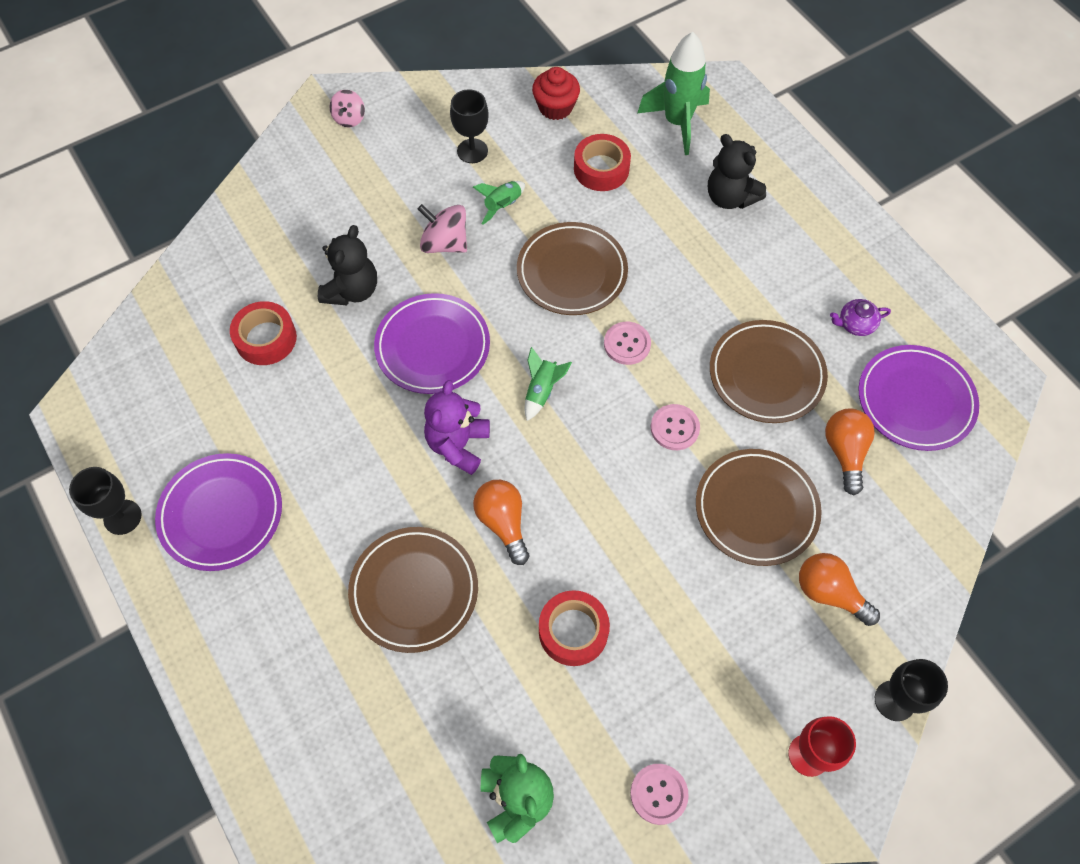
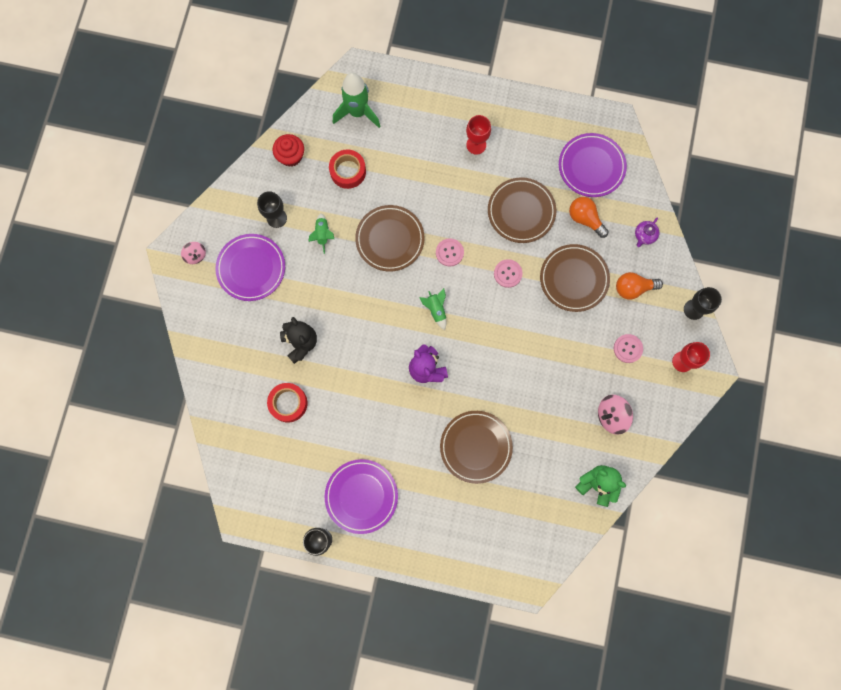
camera: 45 degrees left, 15 degrees up
purple plate [374,293,490,394] -> purple plate moved to [215,234,285,301]
pink spinning top [418,204,467,253] -> pink spinning top moved to [598,395,633,435]
orange light bulb [473,480,529,565] -> none
red tape [539,590,610,666] -> none
pink button [630,764,689,825] -> pink button moved to [614,334,643,363]
black teddy bear [708,134,766,209] -> none
purple teapot [830,299,891,336] -> purple teapot moved to [635,217,659,247]
none -> red goblet [466,115,491,155]

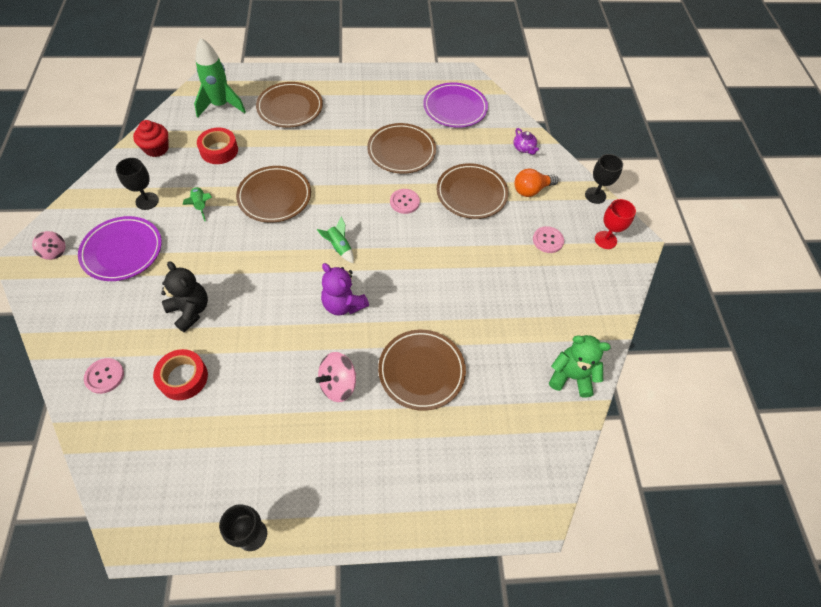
camera: 20 degrees left, 20 degrees down
purple plate [325,459,398,534] -> none
pink button [436,238,464,267] -> pink button moved to [84,358,124,394]
red goblet [466,115,491,155] -> none
orange light bulb [569,197,609,238] -> none
pink spinning top [598,395,633,435] -> pink spinning top moved to [316,352,356,402]
purple teapot [635,217,659,247] -> purple teapot turned 45 degrees counterclockwise [514,128,539,155]
none -> brown plate [256,82,323,128]

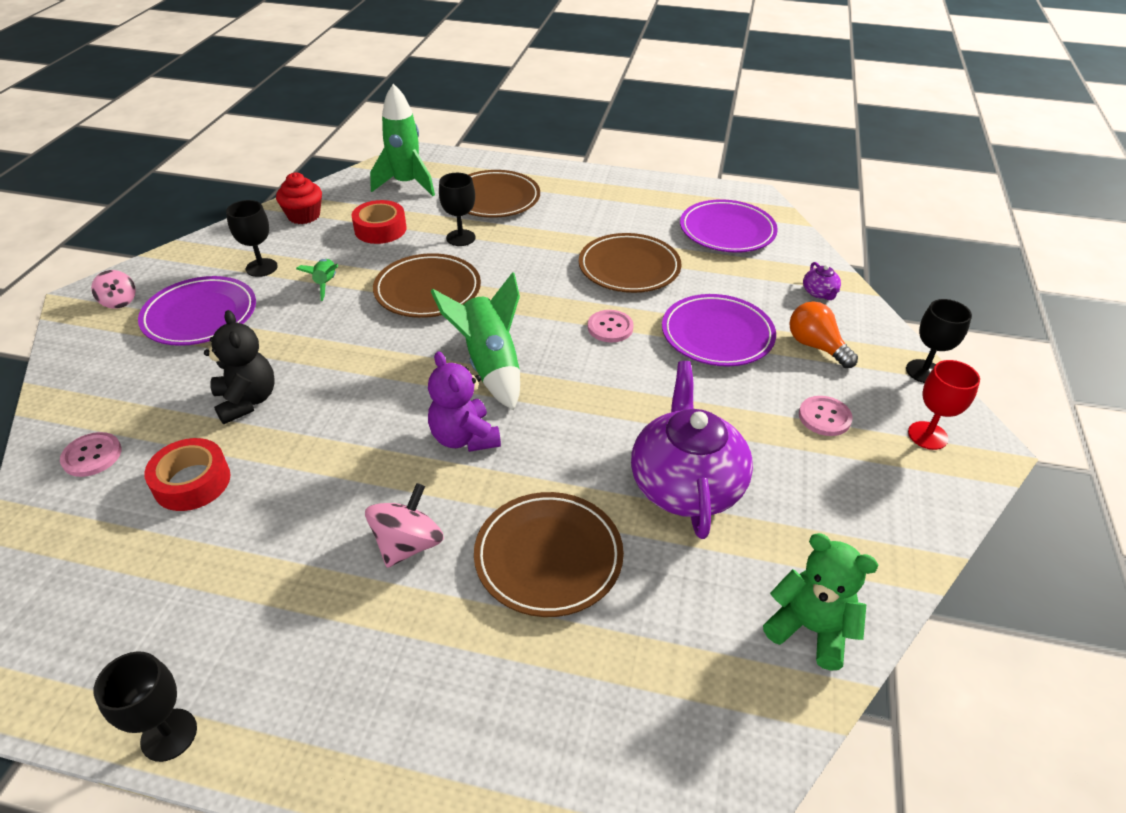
camera: 20 degrees right, 15 degrees down
pink spinning top [316,352,356,402] -> pink spinning top turned 135 degrees clockwise [365,483,444,568]
green rocket [317,216,354,263] -> green rocket [431,272,520,410], size x1.94
brown plate [437,163,508,219] -> purple plate [662,294,776,366]
orange light bulb [514,168,558,197] -> orange light bulb turned 60 degrees clockwise [789,301,858,368]
none -> black goblet [439,173,476,246]
none -> purple teapot [631,361,753,539]

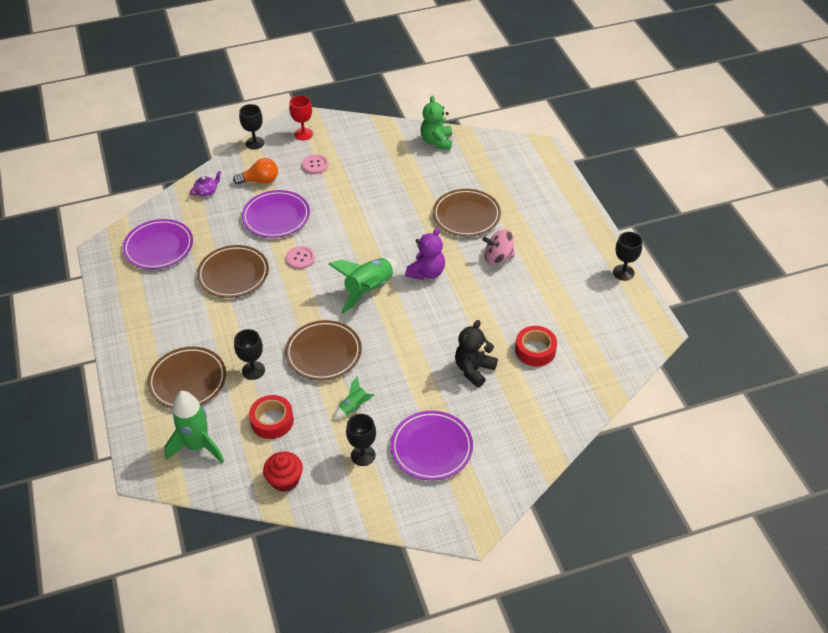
camera: 120 degrees left, 5 degrees up
pink button [60,432,122,477] -> none
pink spinning top [91,270,136,309] -> none
purple teapot [631,361,753,539] -> none
orange light bulb [789,301,858,368] -> orange light bulb turned 120 degrees counterclockwise [233,158,278,184]

